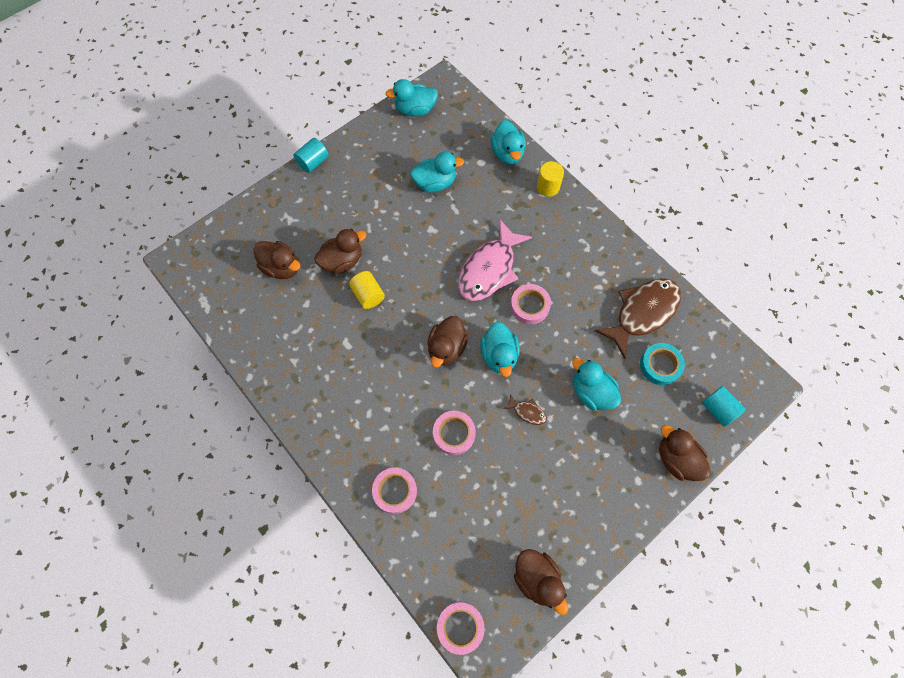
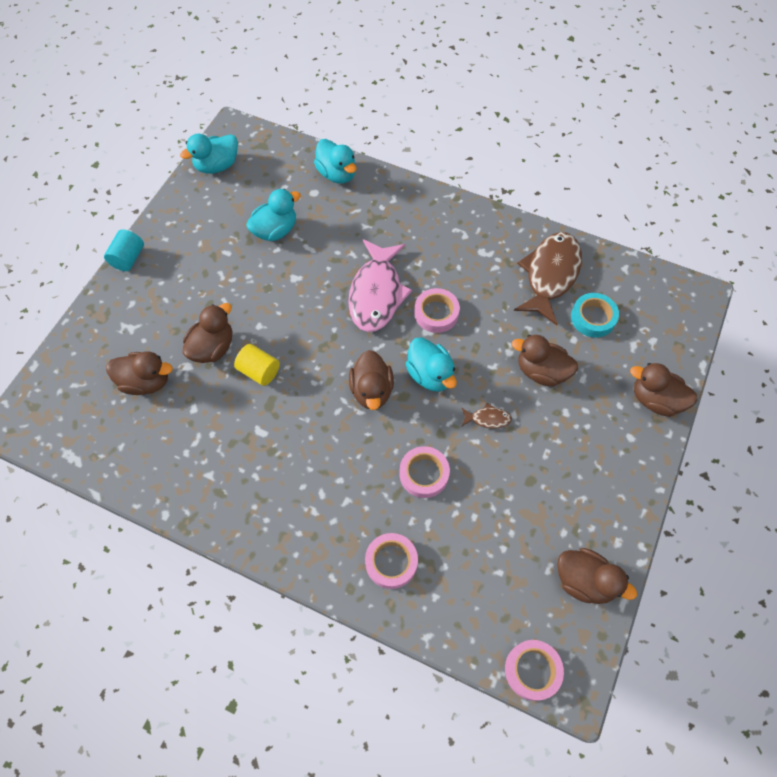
camera: 25 degrees left, 5 degrees down
yellow cylinder [537,161,564,197] -> none
turquoise duck [572,358,621,411] -> brown duck [512,335,578,387]
turquoise cylinder [702,386,746,426] -> none

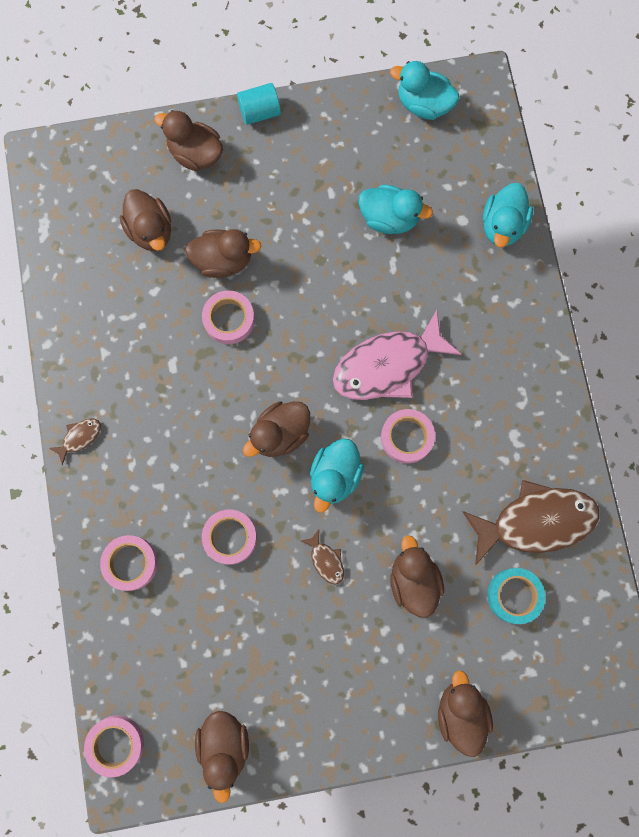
camera: 55 degrees right, 15 degrees up
yellow cylinder [234,344,280,386] -> pink tape [202,291,255,344]
none -> brown fish [49,418,101,465]
none -> brown duck [154,110,223,171]

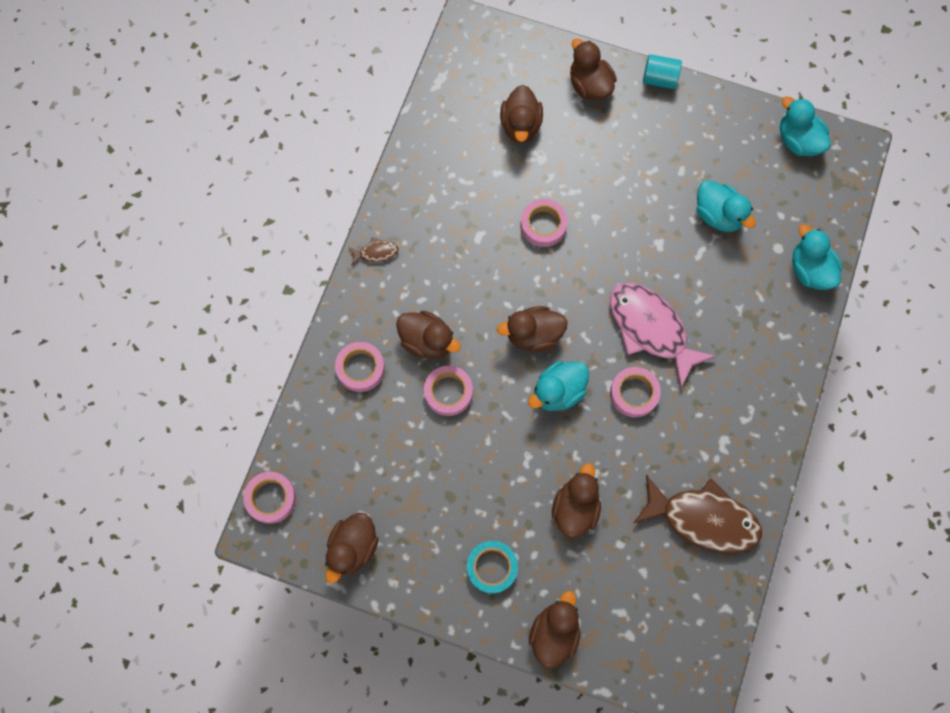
camera: 30 degrees right, 5 degrees down
brown duck [185,229,261,278] -> brown duck moved to [396,311,461,359]
brown fish [301,529,344,584] -> none
pink fish [333,310,462,400] -> pink fish turned 45 degrees clockwise [610,283,716,388]
turquoise duck [483,183,533,247] -> turquoise duck turned 105 degrees clockwise [792,224,842,290]
turquoise tape [487,568,545,624] -> turquoise tape moved to [467,541,518,594]

